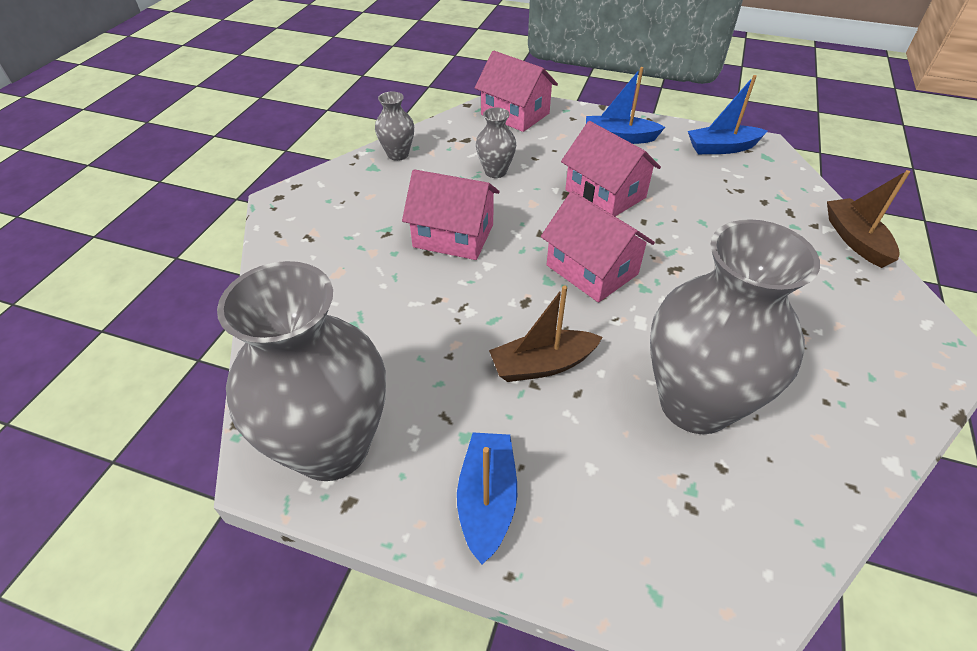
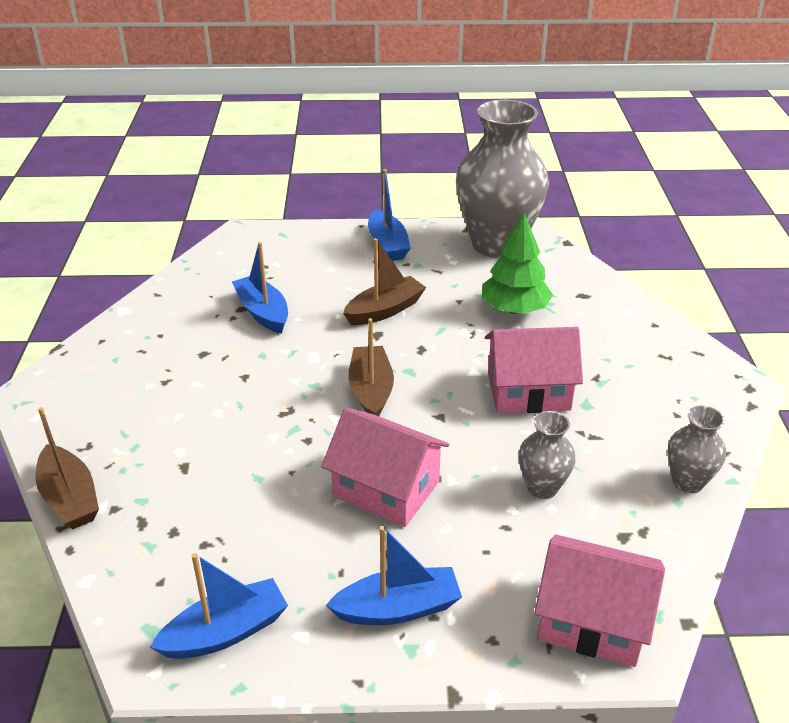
camera: 160 degrees right, 10 degrees down
pink house [541,191,655,302] -> brown boat [349,318,394,416]
grey vase [650,219,820,434] -> blue boat [232,242,288,334]
none -> green tree [482,213,553,314]

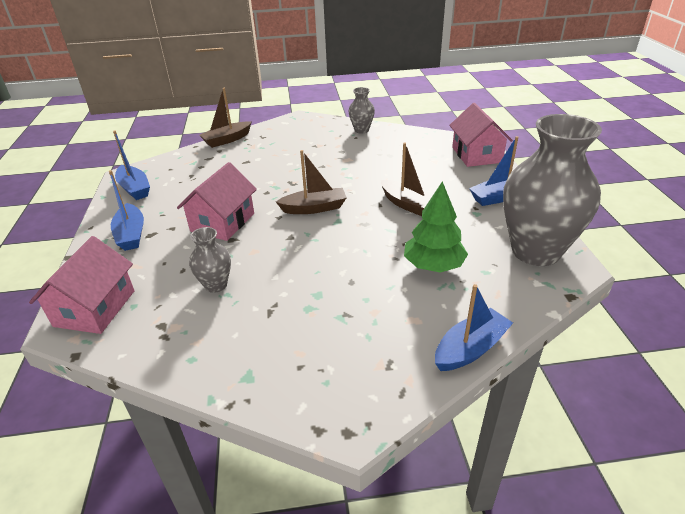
camera: 85 degrees right, 0 degrees up
blue boat [232,242,288,334] -> blue boat moved to [435,284,513,371]
pink house [485,327,583,413] -> pink house moved to [449,103,513,167]
grey vase [668,406,726,493] -> grey vase moved to [348,87,375,133]

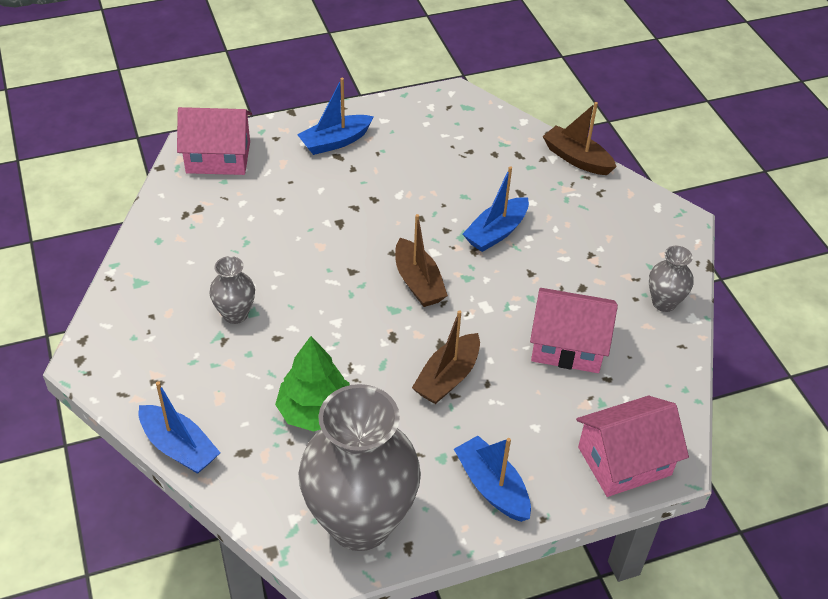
camera: 75 degrees right, 10 degrees up
blue boat [113,130,150,200] -> blue boat moved to [463,166,529,252]
pink house [177,162,257,241] -> pink house moved to [530,288,618,373]
grey vase [189,227,231,293] -> grey vase moved to [209,256,255,324]

